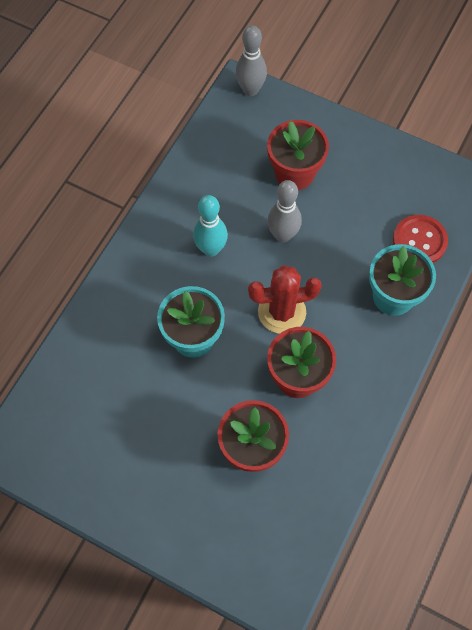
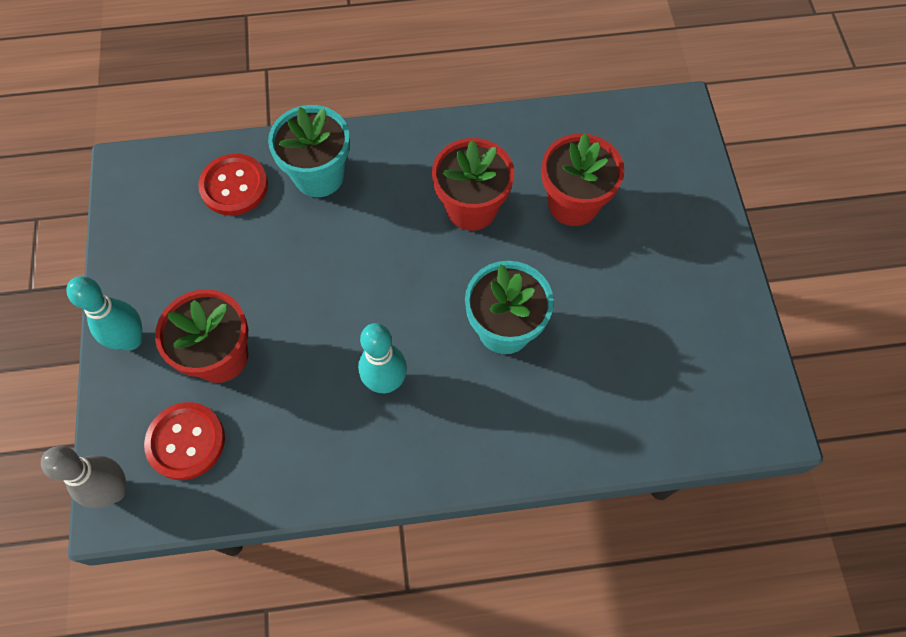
camera: 125 degrees left, 0 degrees up
red cactus [248,265,322,334] -> none
grey bowling pin [267,180,302,243] -> none
none -> turquoise bowling pin [66,276,142,350]
none -> red button [144,402,225,480]

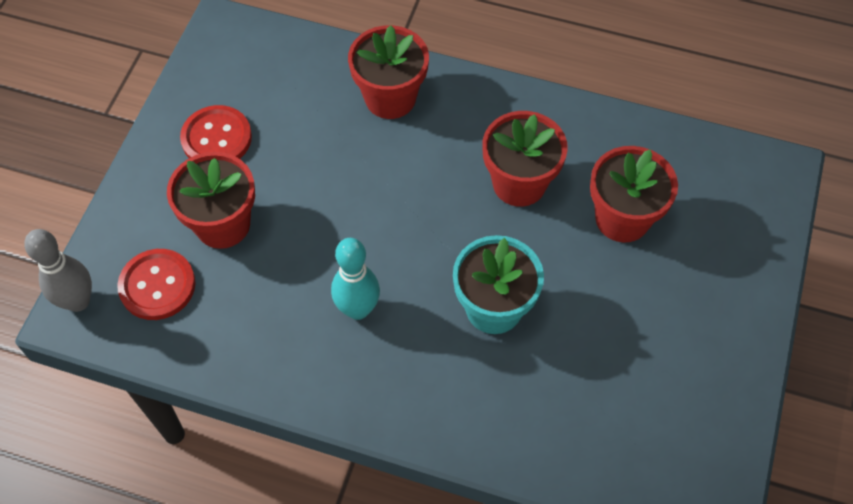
camera: 25 degrees right, 5 degrees down
turquoise bowling pin [66,276,142,350] -> none
red button [198,154,268,216] -> red button moved to [180,105,252,159]
turquoise flower pot [268,105,350,197] -> red flower pot [348,25,429,119]

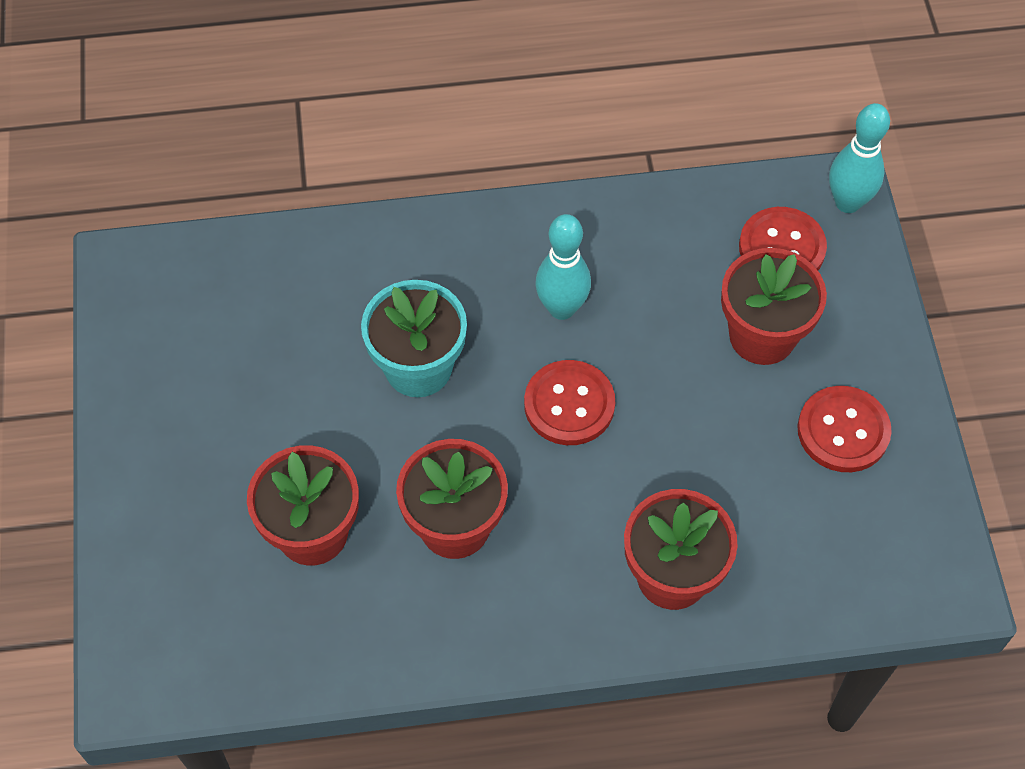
camera: 155 degrees right, 0 degrees up
grey bowling pin [24,229,92,312] -> turquoise bowling pin [829,103,890,213]
none -> red button [524,360,615,445]

